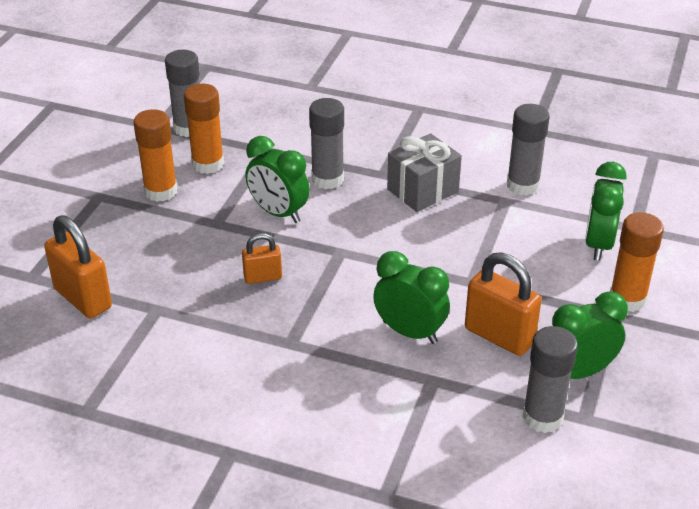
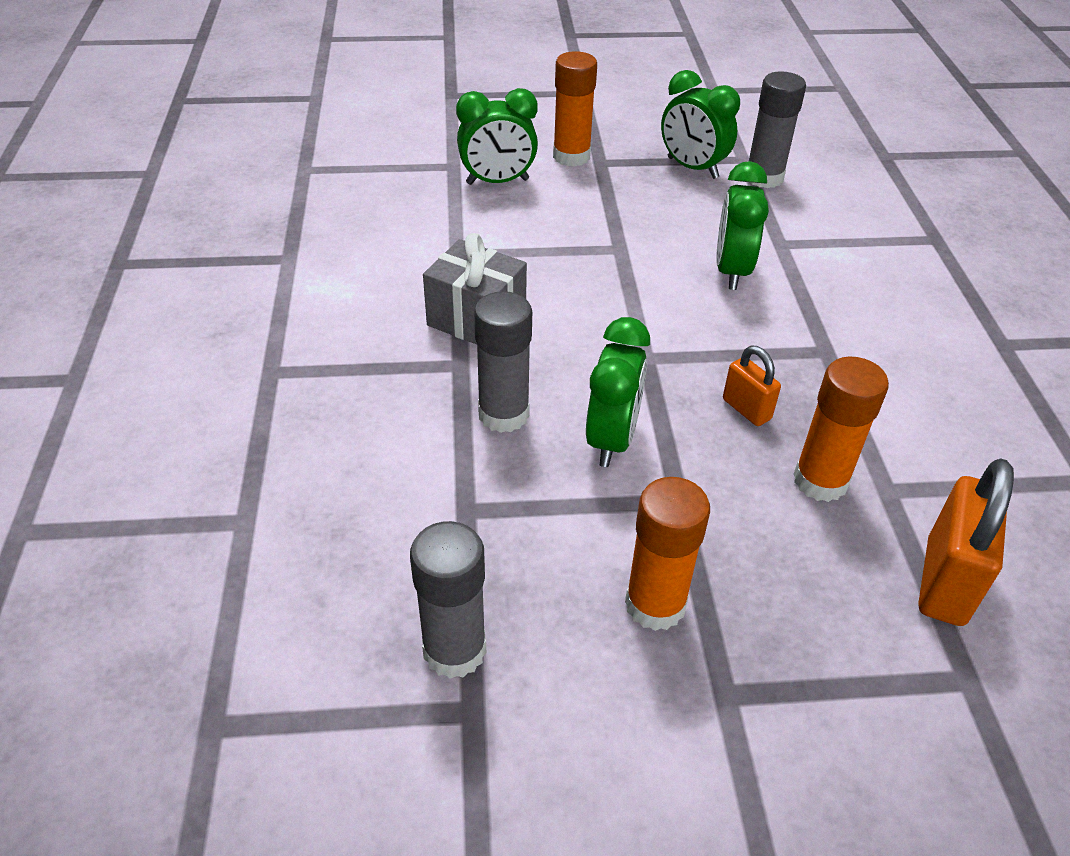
camera: 115 degrees left, 5 degrees up
orange glue stick [184,84,224,174] -> orange glue stick moved to [793,357,889,502]
orange padlock [465,252,542,356] -> none
grey glue stick [507,104,550,196] -> none

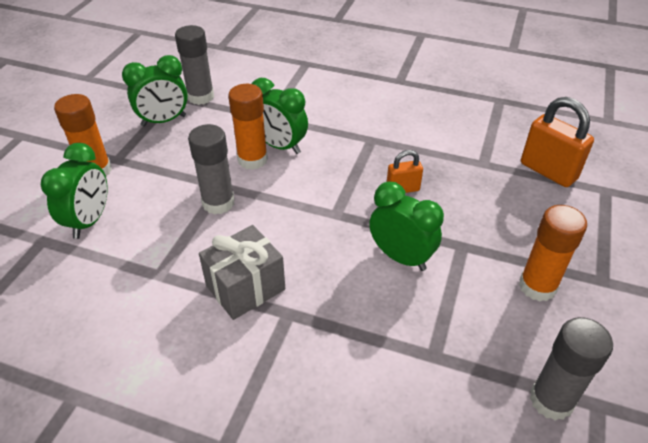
camera: 65 degrees left, 0 degrees up
grey glue stick [474,291,532,433] -> grey glue stick moved to [188,124,235,215]
orange glue stick [793,357,889,502] -> orange glue stick moved to [228,84,268,170]

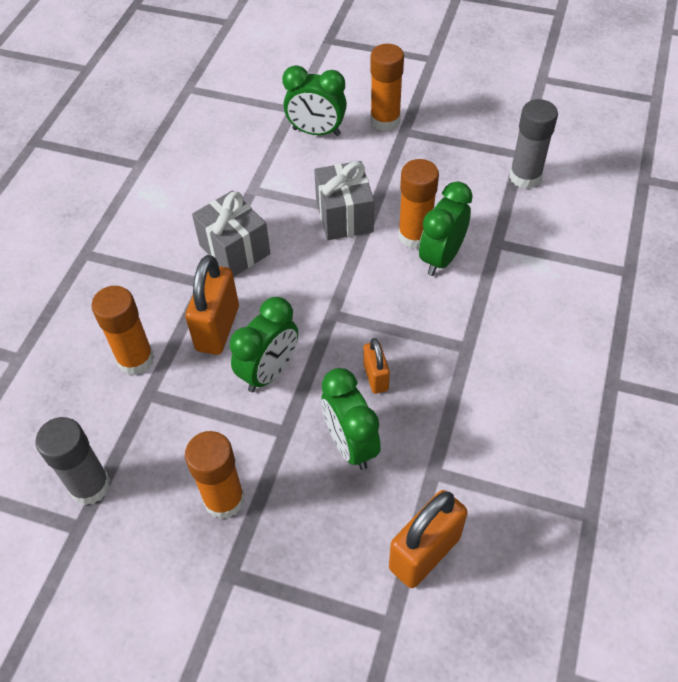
camera: 90 degrees right, 10 degrees up
green clock [122,55,188,126] -> green clock moved to [321,368,381,470]
grey glue stick [188,124,235,215] -> grey gift [314,161,374,240]
none -> orange glue stick [91,286,155,375]
none -> orange padlock [185,255,239,355]

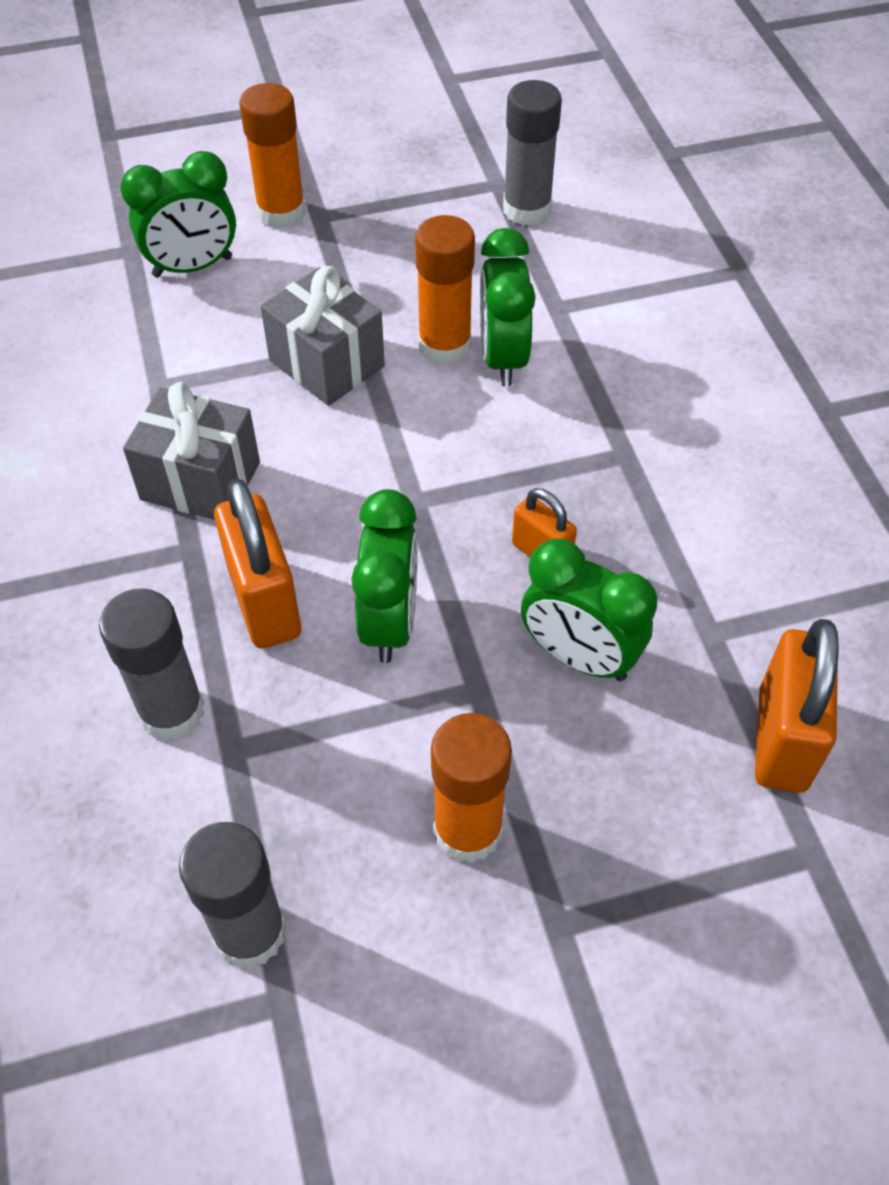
camera: 35 degrees left, 0 degrees up
orange glue stick [91,286,155,375] -> grey glue stick [99,588,204,741]

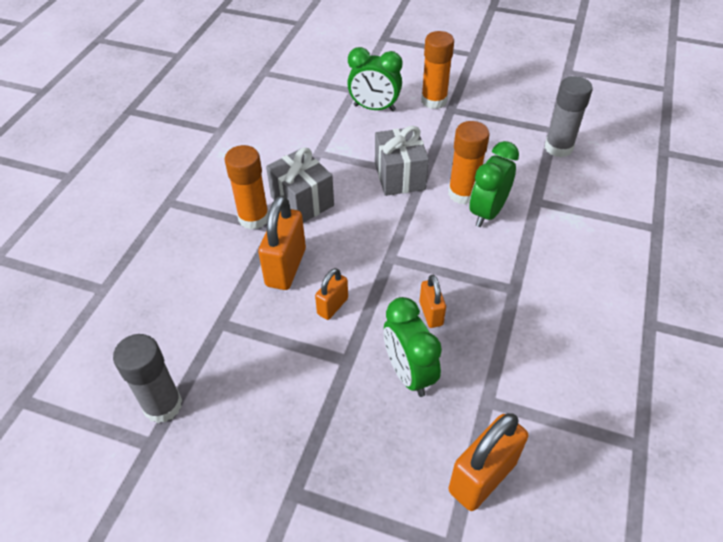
camera: 35 degrees right, 5 degrees down
grey glue stick [99,588,204,741] -> none
green clock [351,489,418,663] -> orange padlock [315,268,348,320]
orange glue stick [431,713,512,863] -> orange glue stick moved to [224,145,269,230]

